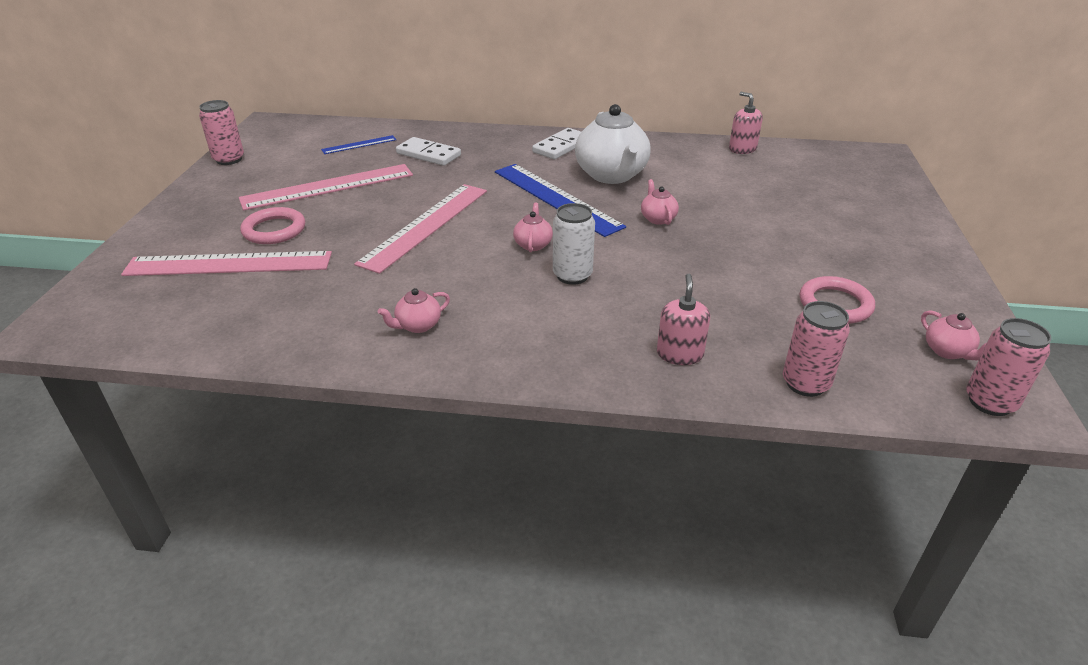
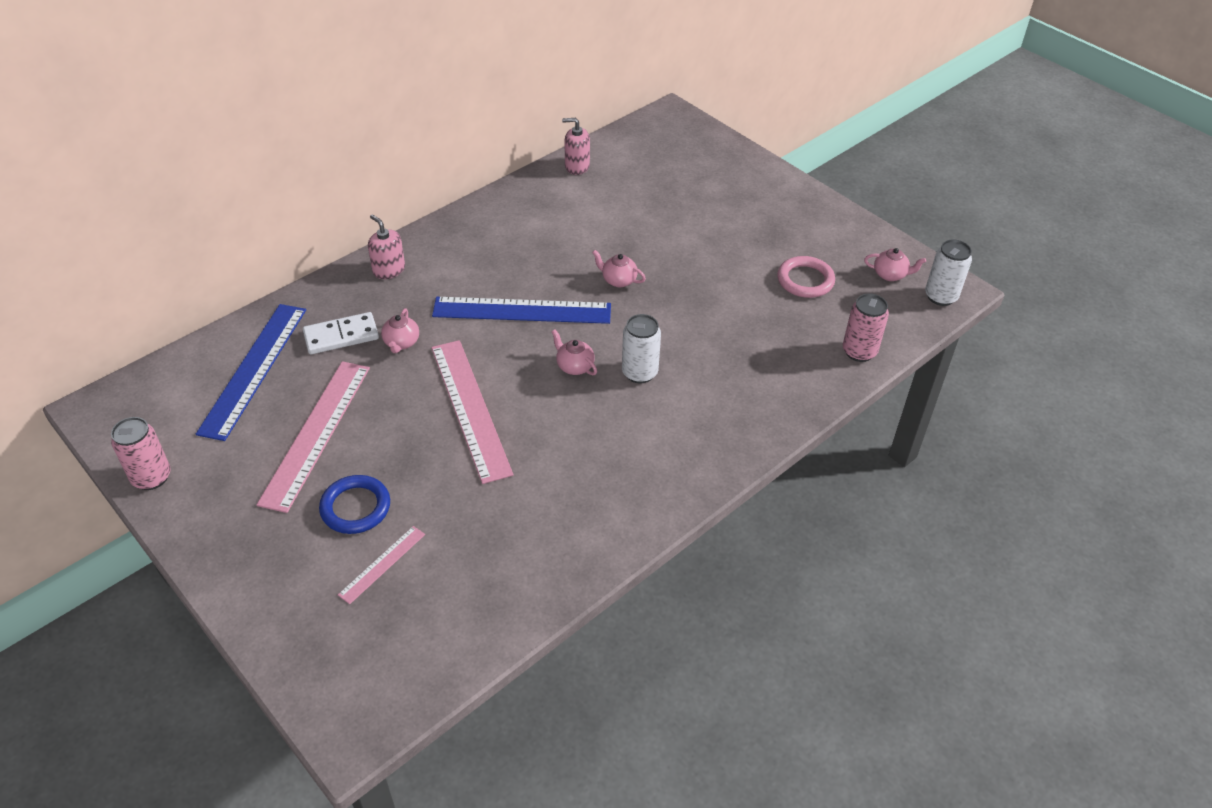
camera: 50 degrees left, 10 degrees up
pink ruler [121,251,332,276] -> pink ruler [338,526,425,604], size x0.49
pink ring [240,207,305,244] -> blue ring [319,475,390,534]
blue ruler [321,135,397,154] -> blue ruler [196,304,306,441], size x2.06
pink teapot [378,288,450,333] -> pink teapot moved to [381,308,419,353]
white domino [532,128,581,159] -> none
white teapot [575,104,650,184] -> none
pink soap dispenser [657,274,710,365] -> pink soap dispenser moved to [368,214,405,279]
pink can [966,318,1052,416] -> white can [925,240,972,306]

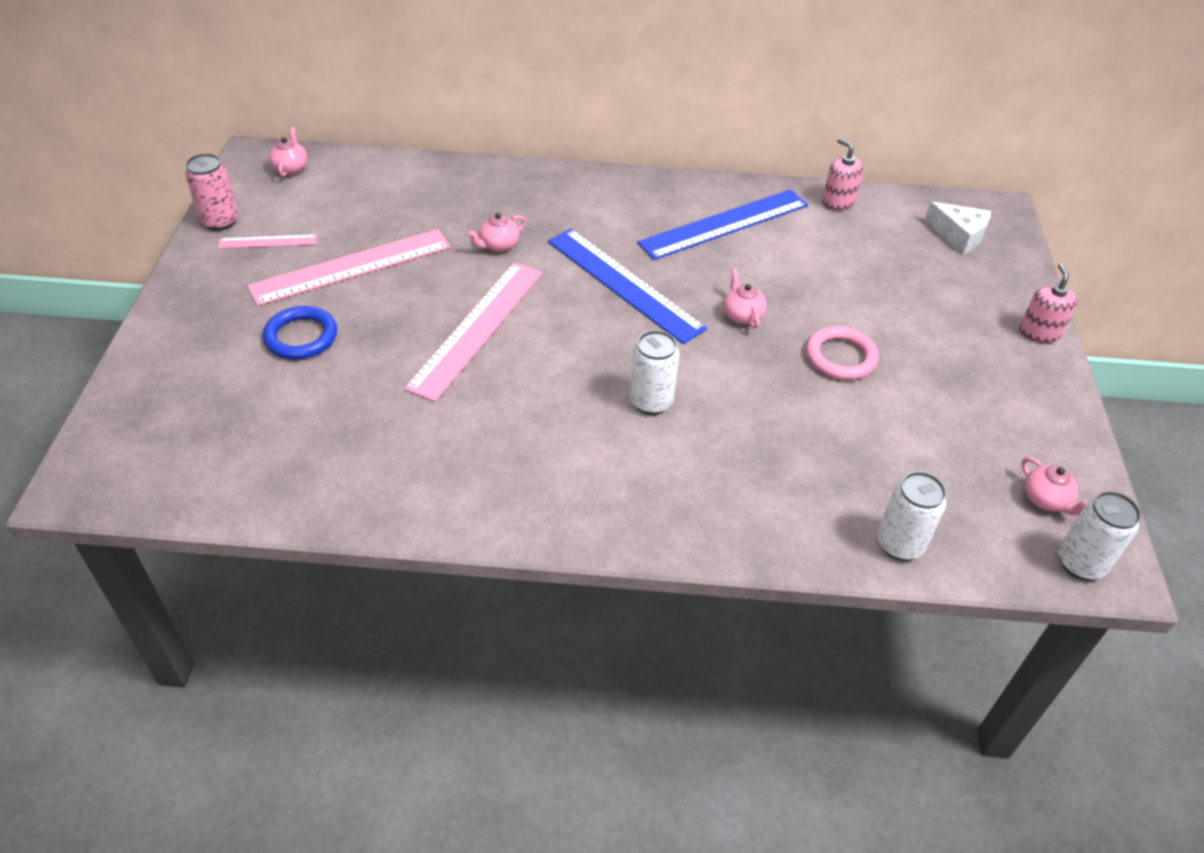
camera: 45 degrees right, 0 degrees up
blue ruler [196,304,306,441] -> blue ruler moved to [637,189,808,260]
white domino [303,312,379,354] -> none
pink ruler [338,526,425,604] -> pink ruler moved to [218,234,317,248]
pink soap dispenser [368,214,405,279] -> pink soap dispenser moved to [1020,263,1078,343]
pink teapot [551,330,597,375] -> pink teapot moved to [269,127,308,177]
pink ring [777,256,835,298] -> pink ring moved to [806,326,879,380]
pink can [843,294,889,362] -> white can [877,472,946,560]
none -> white cheese [924,202,991,255]

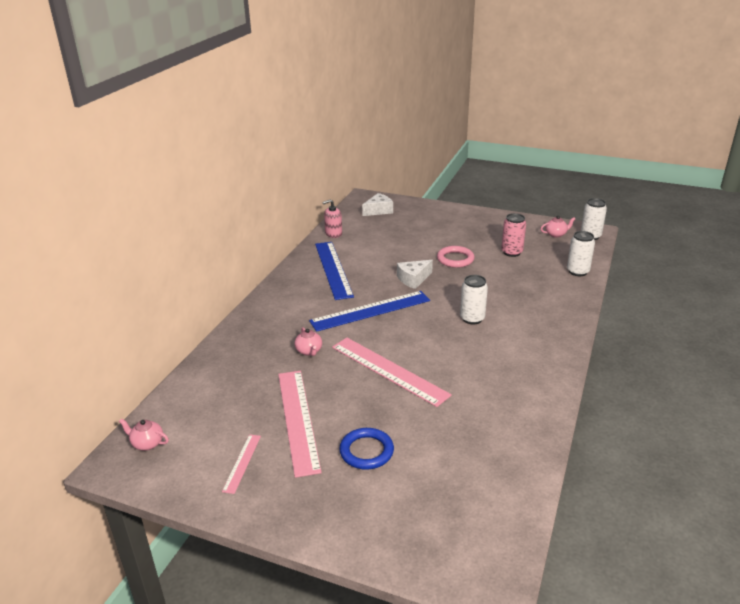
camera: 70 degrees left, 15 degrees down
pink can [185,153,239,231] -> pink can moved to [501,213,526,257]
pink teapot [724,269,766,329] -> white cheese [397,260,433,289]
pink soap dispenser [1020,263,1078,343] -> none

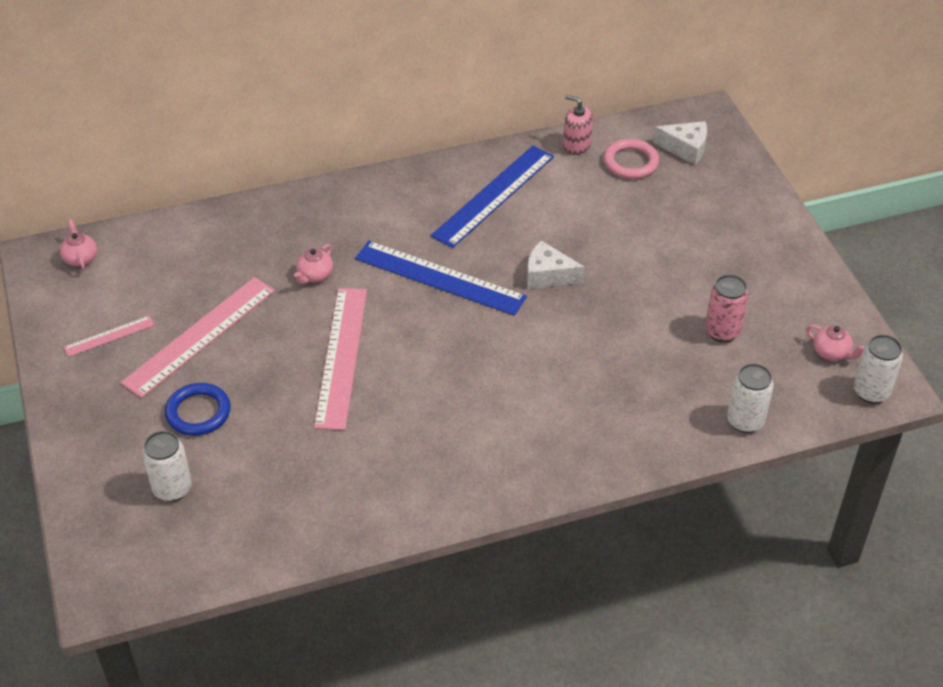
camera: 50 degrees right, 15 degrees up
pink ring [437,246,475,268] -> pink ring moved to [604,139,659,179]
white can [460,275,488,325] -> white can moved to [142,431,192,502]

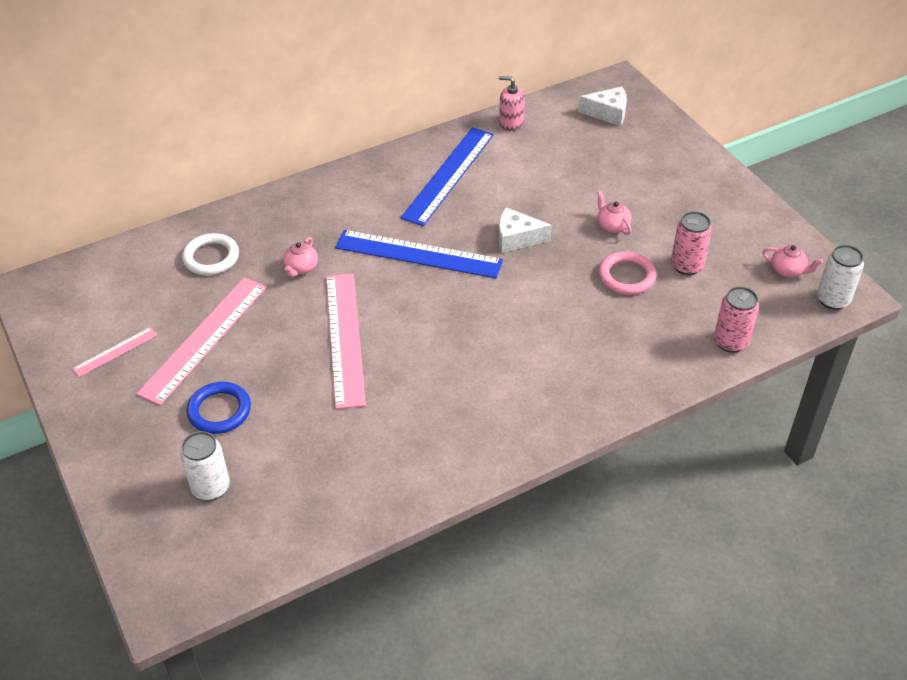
camera: 10 degrees left, 0 degrees up
pink teapot [60,219,97,270] -> pink teapot moved to [597,191,632,235]
pink ring [604,139,659,179] -> pink ring moved to [599,251,657,295]
white can [727,363,774,433] -> pink can [714,286,759,353]
none -> white ring [182,233,239,275]

